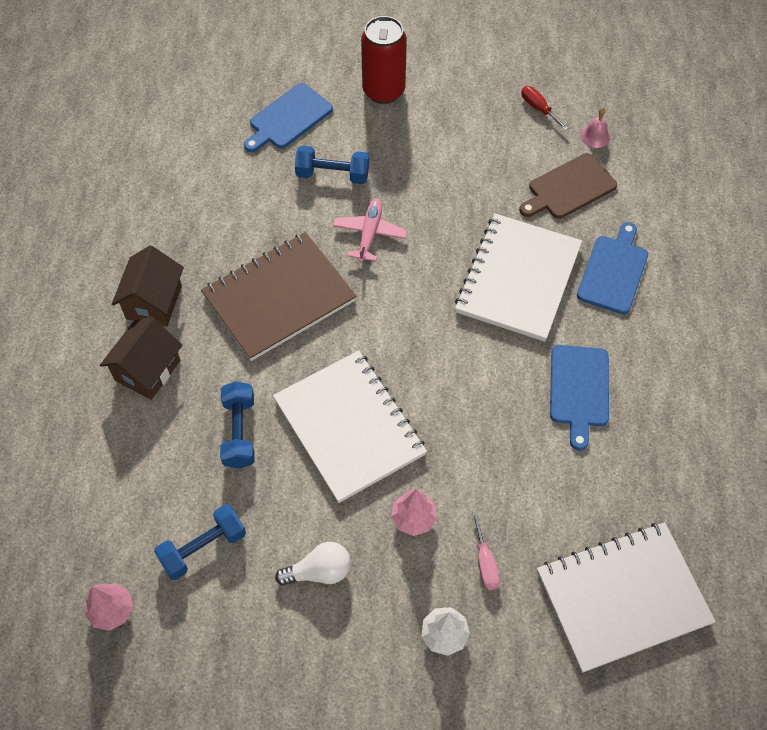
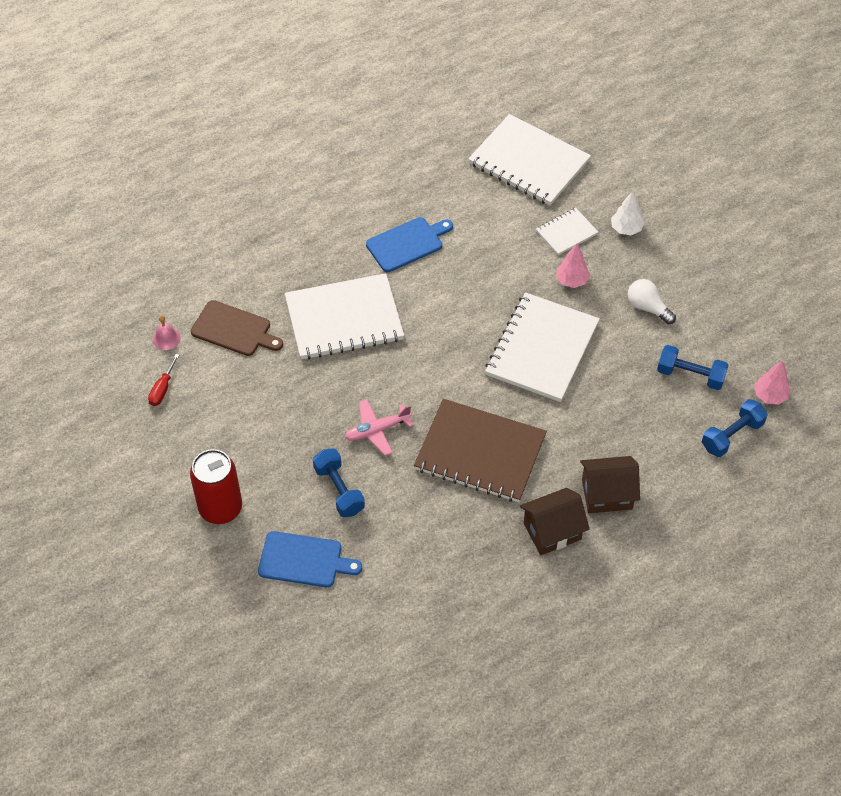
camera: 125 degrees left, 5 degrees down
blue dumbbell [220,381,254,469] -> blue dumbbell moved to [702,399,768,457]
pink screwdriver [472,511,500,590] -> white notebook [536,208,598,255]
blue cutting board [577,222,648,314] -> none

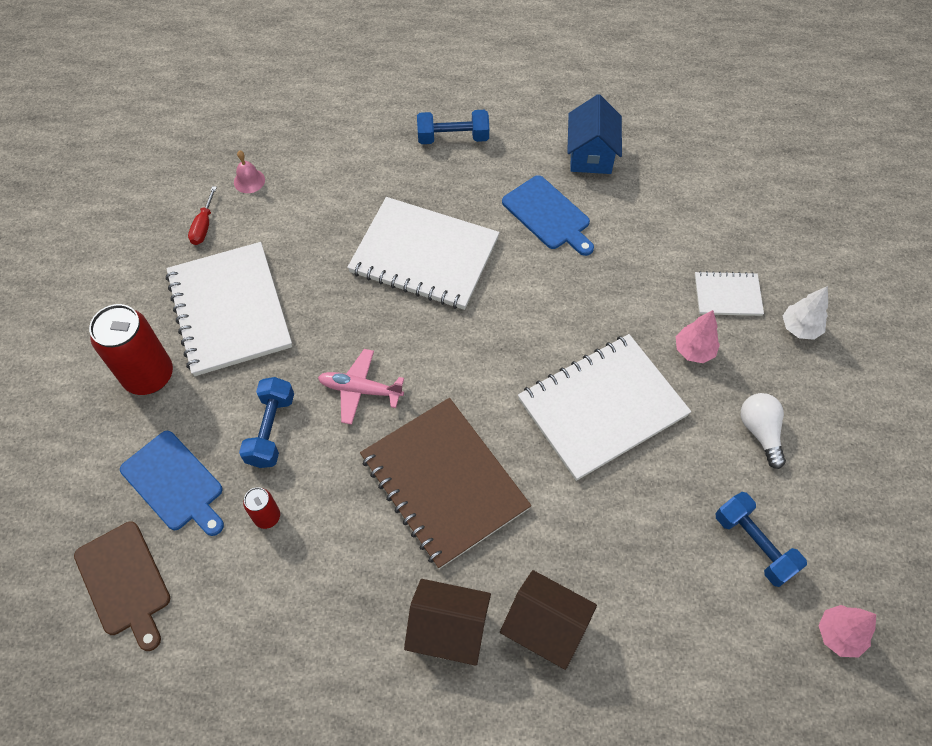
camera: 35 degrees right, 5 degrees up
red screwdriver [148,354,179,406] -> red screwdriver turned 45 degrees counterclockwise [188,186,217,245]
brown cutting board [191,300,283,356] -> brown cutting board moved to [74,522,170,651]
blue cutting board [366,217,453,272] -> blue cutting board turned 45 degrees clockwise [502,175,594,256]
white notebook [468,114,591,206] -> white notebook moved to [166,242,292,376]
blue dumbbell [702,399,768,457] -> blue dumbbell moved to [417,110,489,144]
none -> red can [243,487,280,529]
none -> blue house [567,94,622,174]

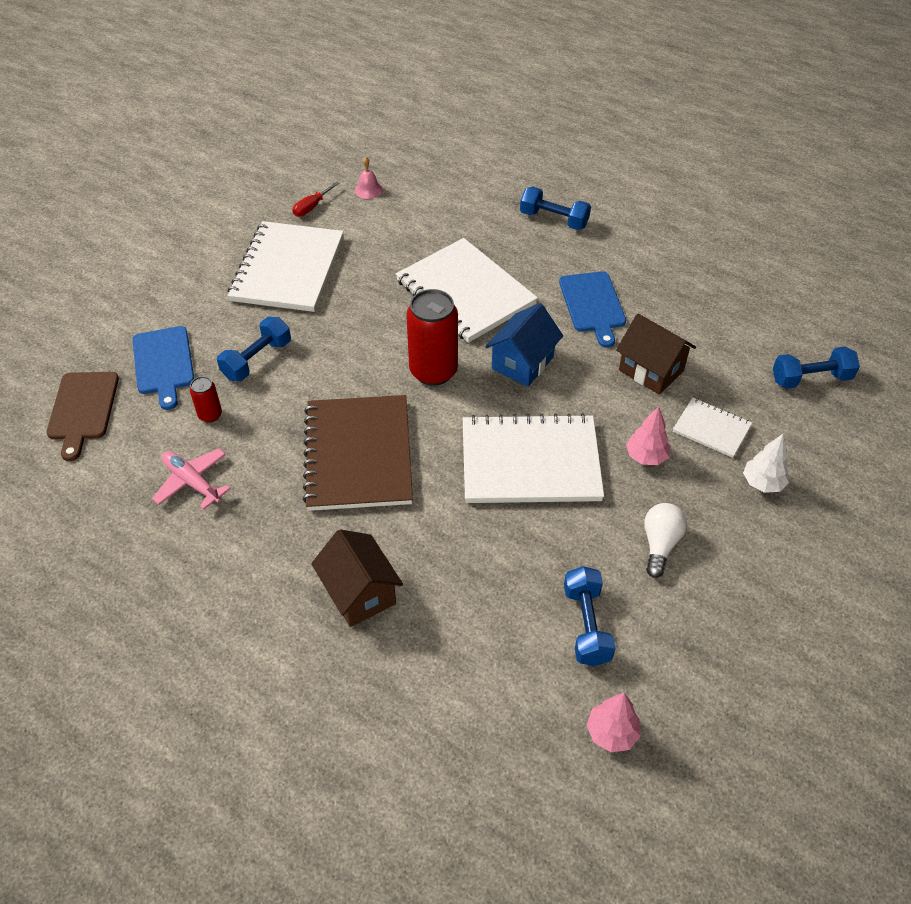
camera: 30 degrees right, 10 degrees down
red can [89,304,173,395] -> red can moved to [406,289,458,386]
pink plane [318,349,404,425] -> pink plane moved to [152,449,231,509]
brown house [404,579,491,666] -> brown house moved to [616,314,696,395]
blue house [567,94,622,174] -> blue house moved to [485,303,563,387]
none -> blue dumbbell [773,346,860,389]

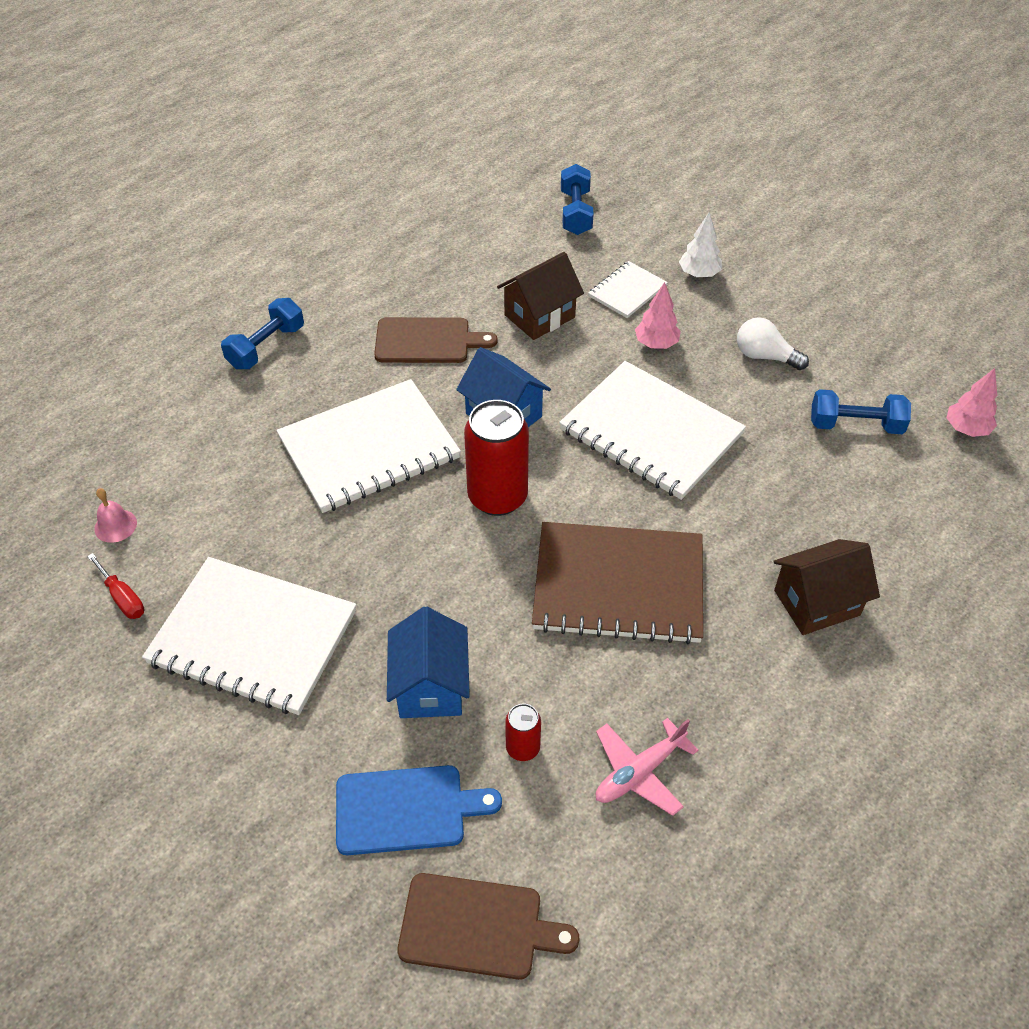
camera: 80 degrees left, 0 degrees up
blue dumbbell [217,317,291,381] -> blue house [387,607,470,718]
white notebook [463,413,604,503] -> white notebook turned 60 degrees counterclockwise [559,361,746,500]
blue cutting board [559,271,626,348] -> brown cutting board [374,317,497,363]

